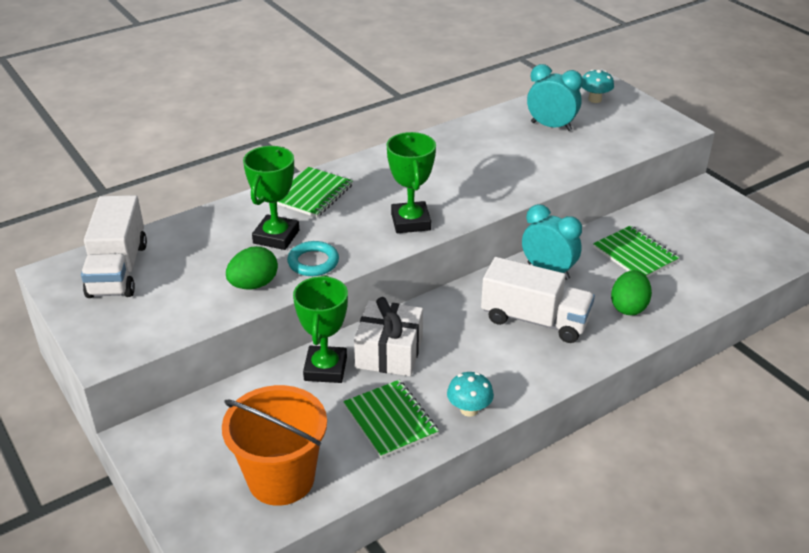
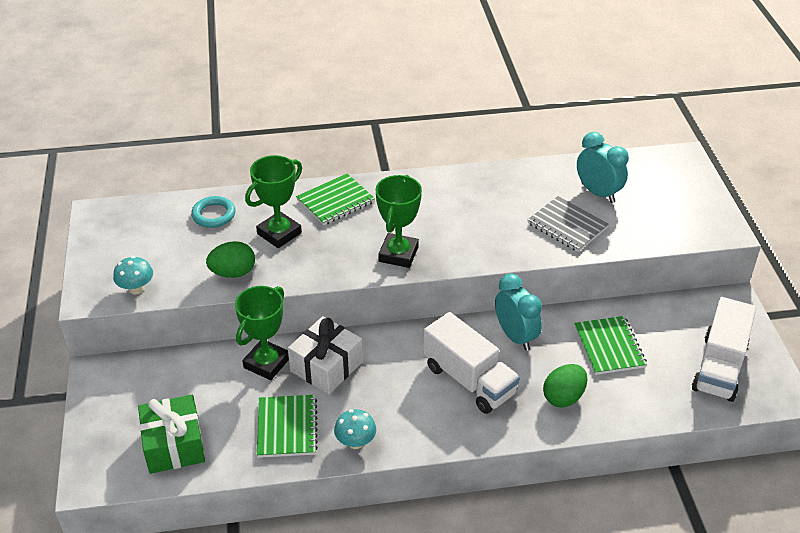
camera: 25 degrees right, 5 degrees up
white truck [81,195,147,298] -> white truck moved to [692,297,756,402]
orange bucket [222,385,327,506] -> green gift [138,395,205,474]
turquoise ring [287,241,339,276] -> turquoise ring moved to [191,196,236,228]
turquoise mushroom [582,69,614,103] -> turquoise mushroom moved to [113,256,153,295]
none -> grey notebook [527,196,609,252]

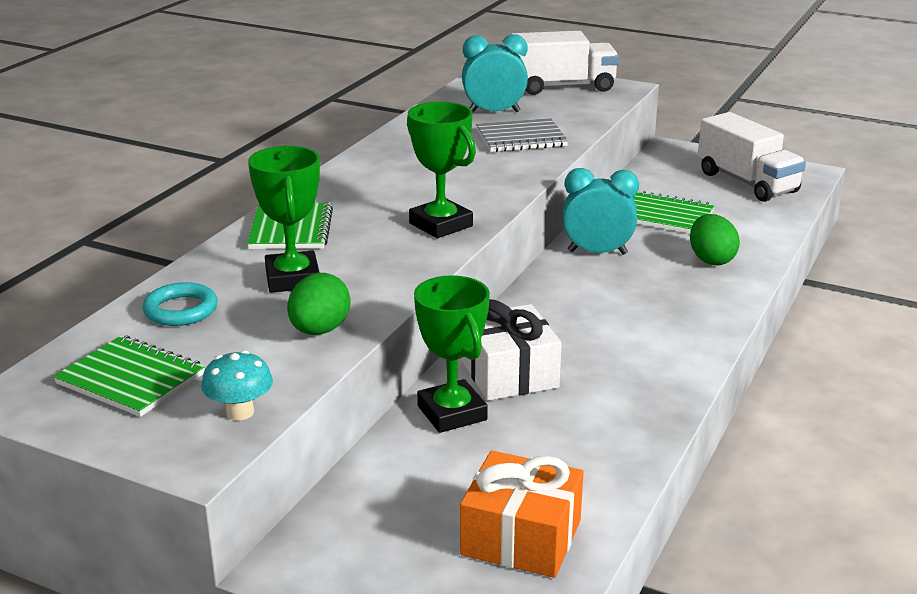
camera: 55 degrees left, 15 degrees down
green gift [138,395,205,474] -> orange gift [460,451,584,578]
green notebook [257,395,318,458] -> green notebook moved to [53,335,205,417]
turquoise mushroom [334,409,376,449] -> none
white truck [423,312,520,414] -> white truck moved to [512,31,619,95]

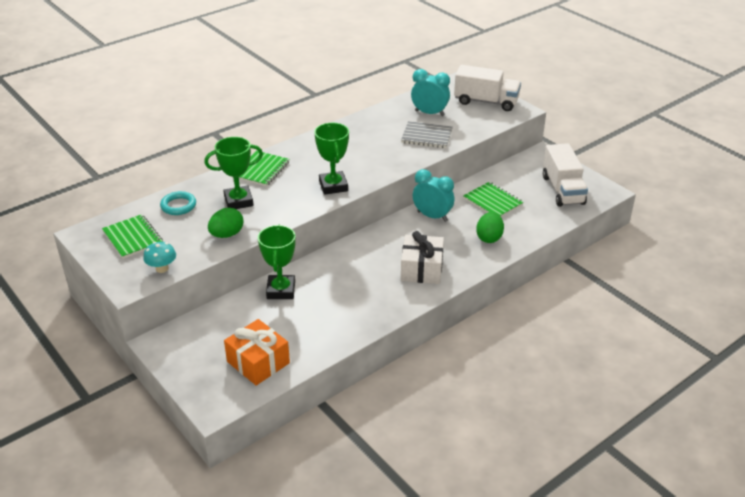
camera: 25 degrees right, 10 degrees up
green trophy [248,146,320,293] -> green trophy turned 60 degrees clockwise [204,137,263,209]
white gift [461,299,562,401] -> white gift moved to [401,231,444,284]

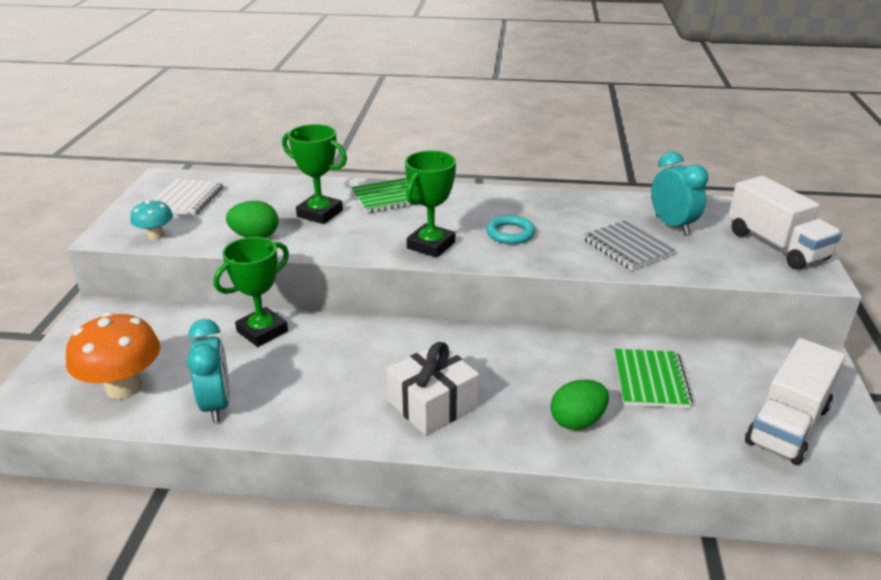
camera: 45 degrees right, 5 degrees down
green notebook [102,214,163,259] -> white notebook [153,178,223,216]
turquoise ring [160,191,196,215] -> turquoise ring moved to [486,215,535,244]
orange gift [224,319,290,386] -> orange mushroom [66,312,160,399]
turquoise clock [413,169,454,222] -> turquoise clock moved to [187,319,230,423]

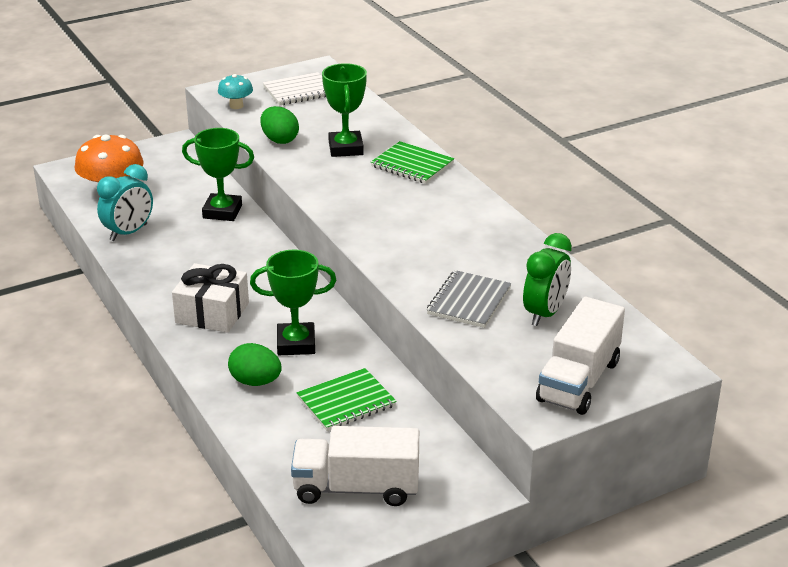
camera: 55 degrees right, 0 degrees up
green trophy [405,150,456,258] -> green trophy moved to [250,250,336,355]
turquoise ring [486,215,535,244] -> none
turquoise clock [651,151,708,235] -> green clock [523,233,572,326]

